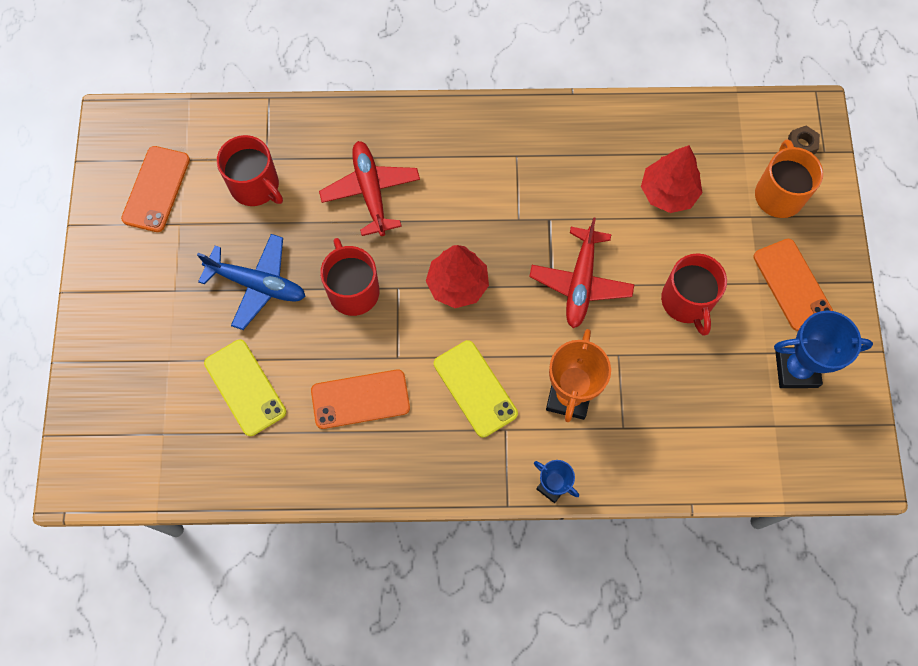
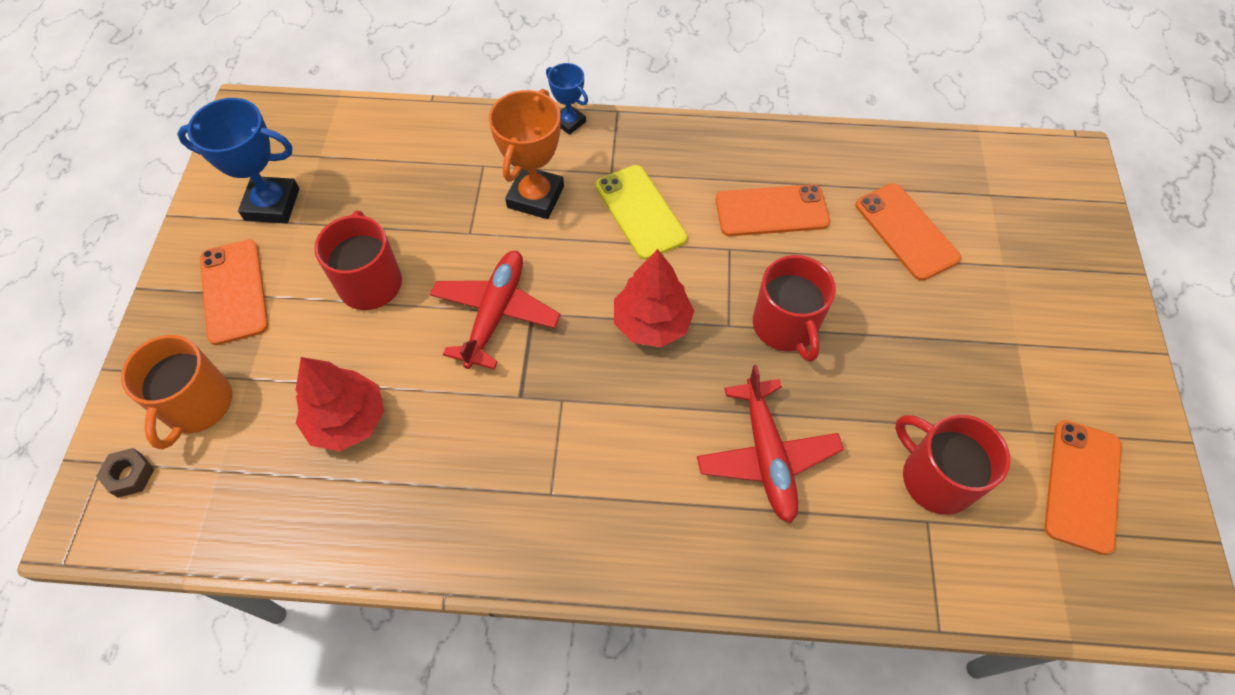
camera: 175 degrees left, 10 degrees down
blue plane [197,234,306,330] -> none
yellow phone [204,340,286,436] -> orange phone [855,183,961,281]

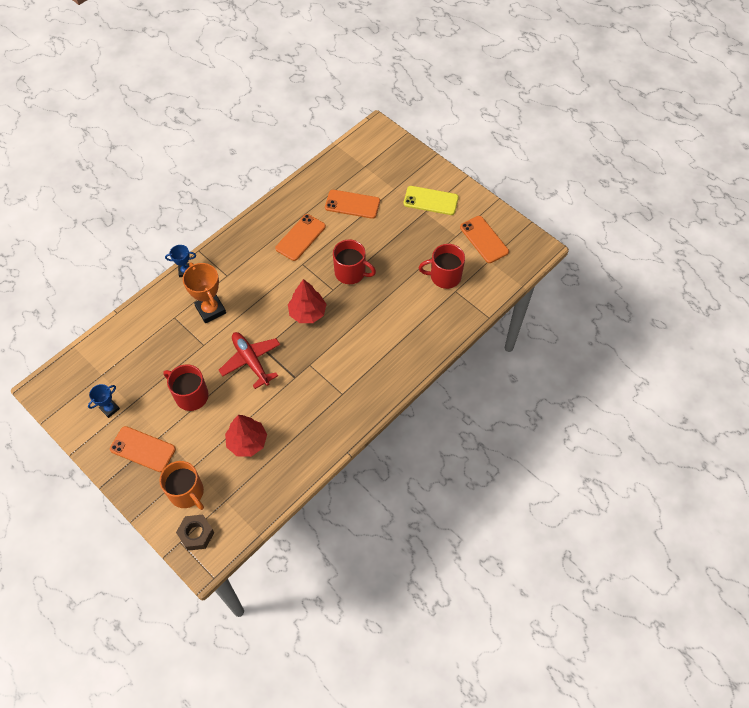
camera: 50 degrees left, 0 degrees up
brown nut [96,448,155,498] -> brown nut [176,515,214,551], size x1.52
blue trophy [177,98,299,223] -> blue trophy [88,384,120,418], size x0.57
yellow phone [596,165,687,260] -> yellow phone moved to [404,186,459,215]
red plane [697,365,844,523] -> none

